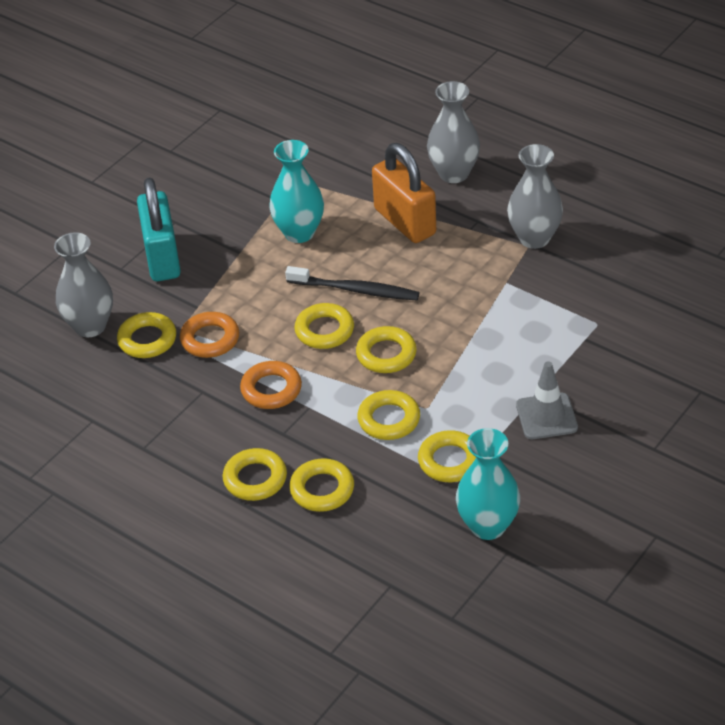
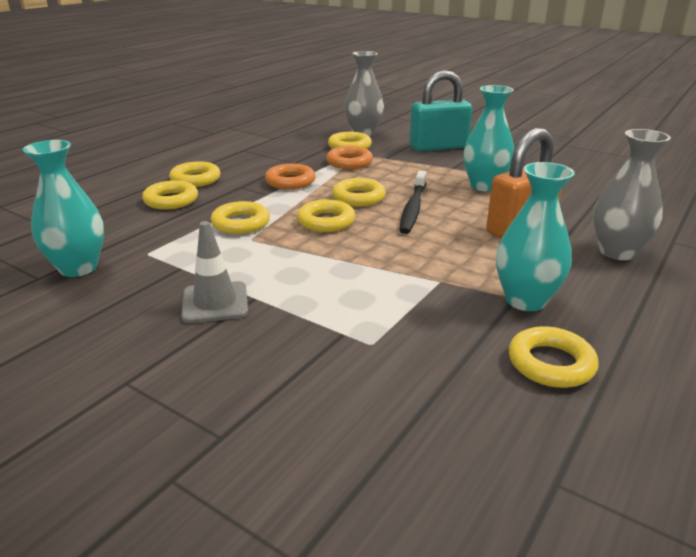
camera: 85 degrees right, 15 degrees down
yellow ring [418,430,476,482] -> yellow ring moved to [509,326,599,388]
grey vase [507,144,563,249] -> turquoise vase [496,162,575,311]

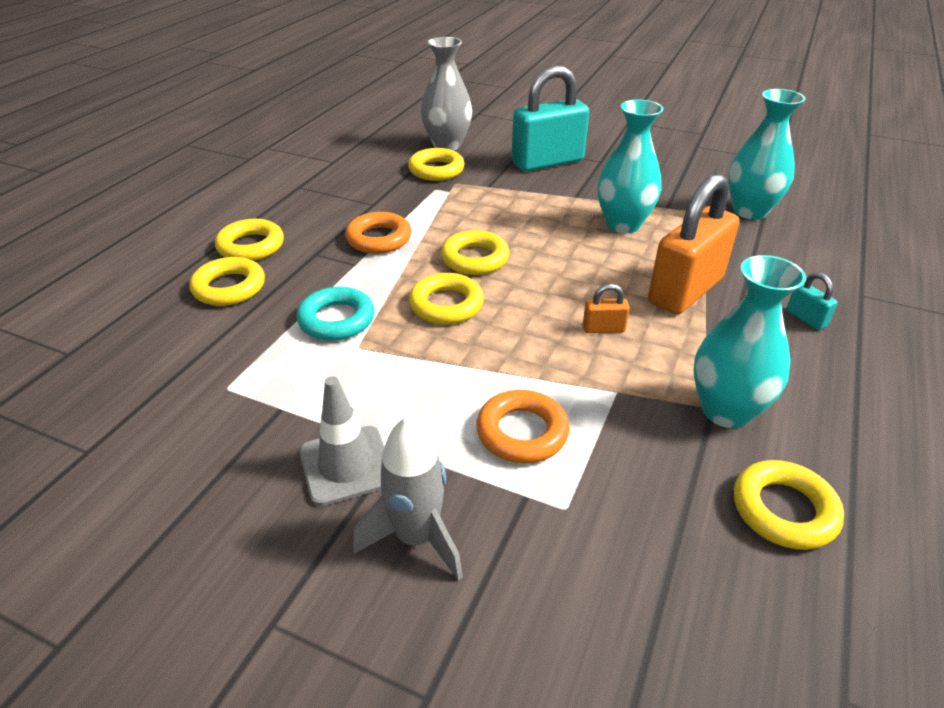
camera: 10 degrees left, 10 degrees up
turquoise vase [23,140,104,277] -> turquoise vase moved to [728,89,805,220]
yellow ring [211,201,270,234] -> turquoise ring [297,287,375,341]
orange ring [326,146,373,169] -> orange ring moved to [476,390,570,463]
black toothbrush [399,170,427,234] -> none
grey vase [593,129,671,260] -> turquoise padlock [786,272,838,330]
none -> grey rocket [353,417,463,581]
none -> orange padlock [583,284,630,333]

